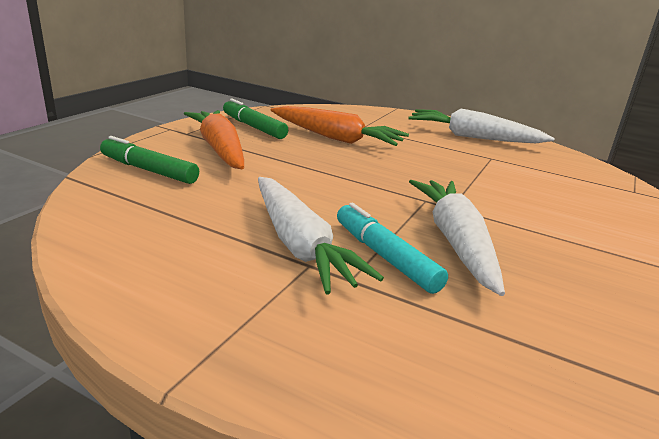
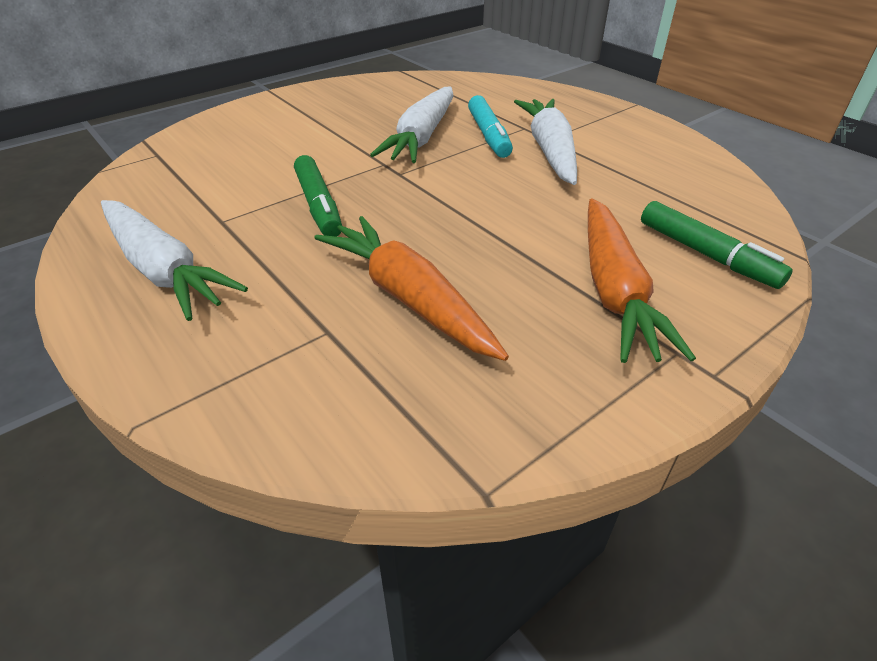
camera: 155 degrees left, 15 degrees up
green marker [223,98,288,139] -> green marker moved to [294,155,342,237]

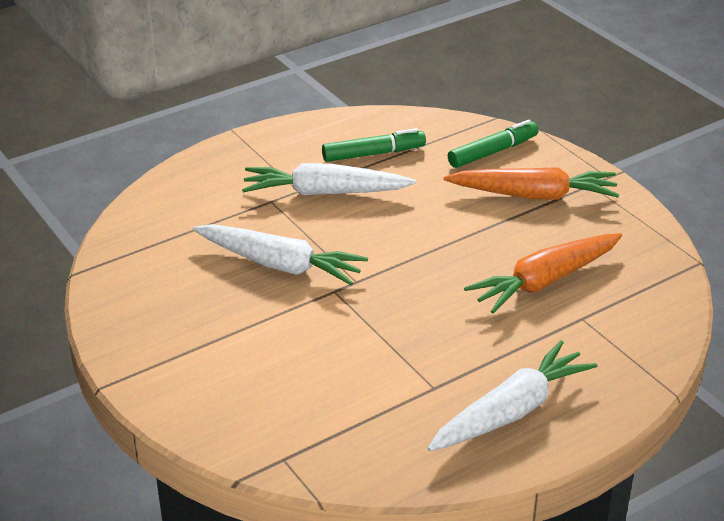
camera: 85 degrees left, 5 degrees down
green marker [294,155,342,237] -> green marker moved to [322,128,426,162]
turquoise marker [468,95,513,158] -> none

